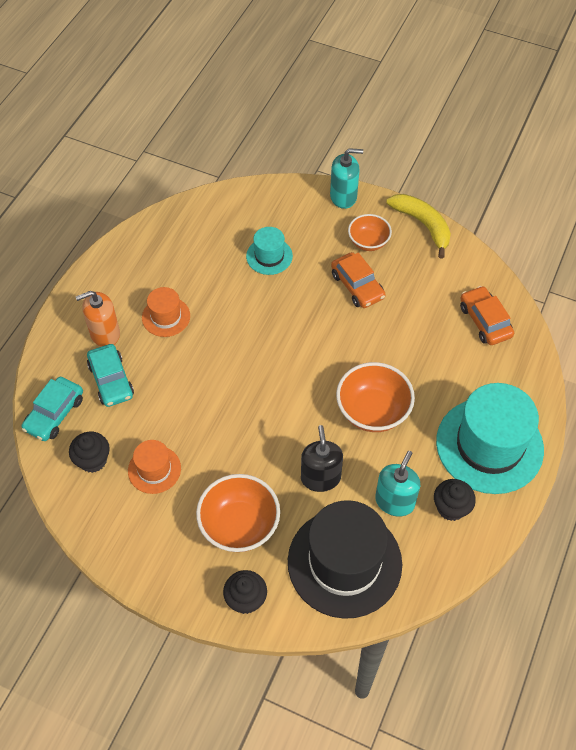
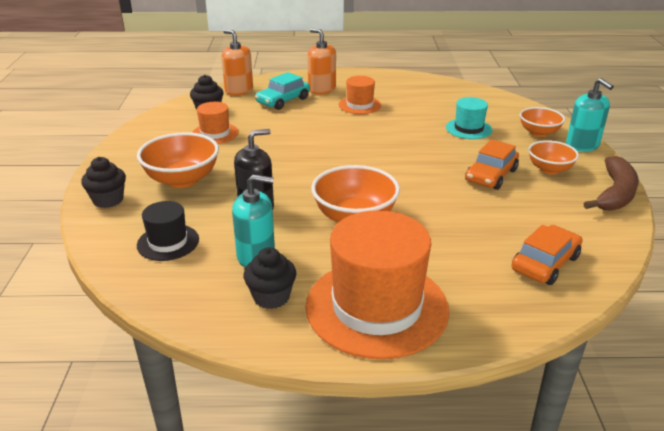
camera: 65 degrees right, 25 degrees down
turquoise car [21,377,83,441] -> orange soap dispenser [222,29,253,96]
black hat [288,500,402,619] -> black hat [137,201,199,261], size x0.49
yellow banana [386,194,451,259] -> brown banana [583,156,639,210]
turquoise hat [436,383,544,494] -> orange hat [306,210,449,359]
none -> orange bowl [520,107,565,137]

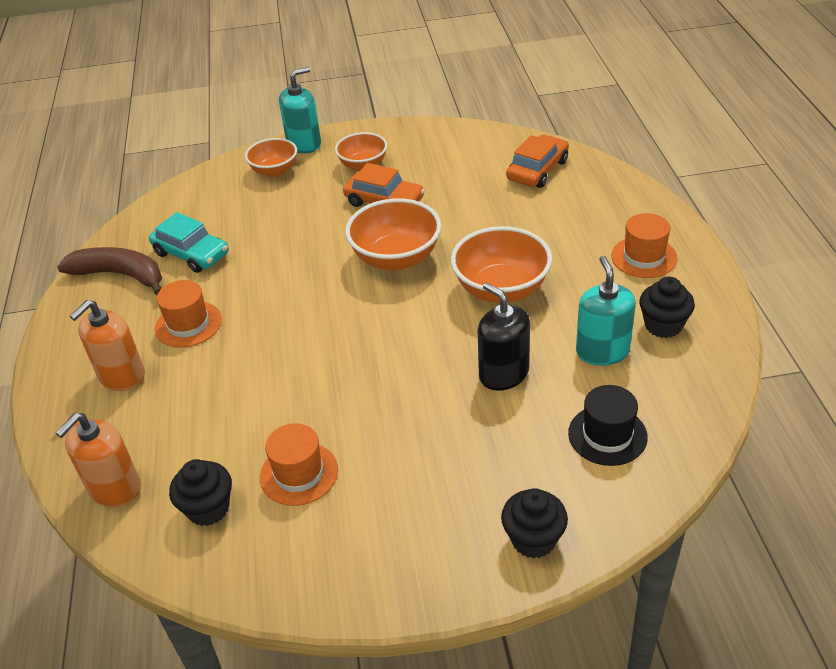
camera: 95 degrees left, 10 degrees up
orange bowl [137,132,219,188] -> orange bowl moved to [345,198,441,270]
turquoise car [255,72,310,110] -> turquoise car moved to [149,212,229,273]
orange hat [306,210,449,359] -> orange hat [611,213,678,278], size x0.49
turquoise hat [446,97,492,139] -> none
orange car [511,225,582,285] -> orange car turned 90 degrees clockwise [506,134,569,188]
brown banana [583,156,639,210] -> brown banana moved to [57,247,162,295]

